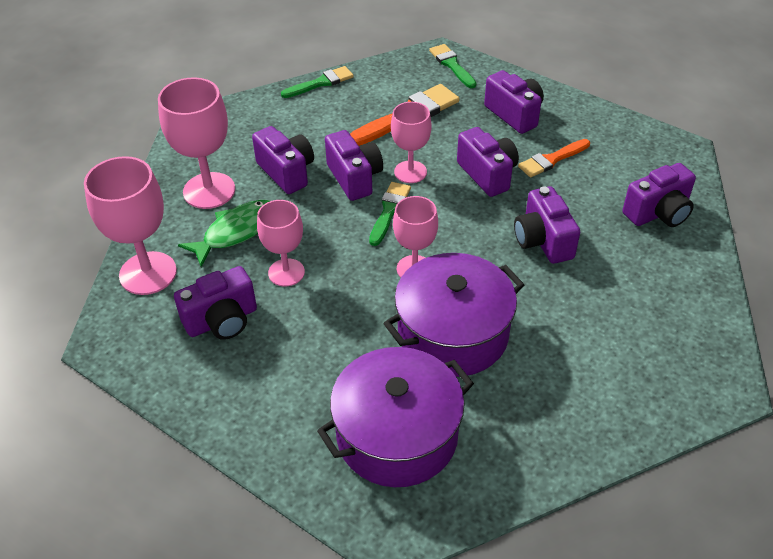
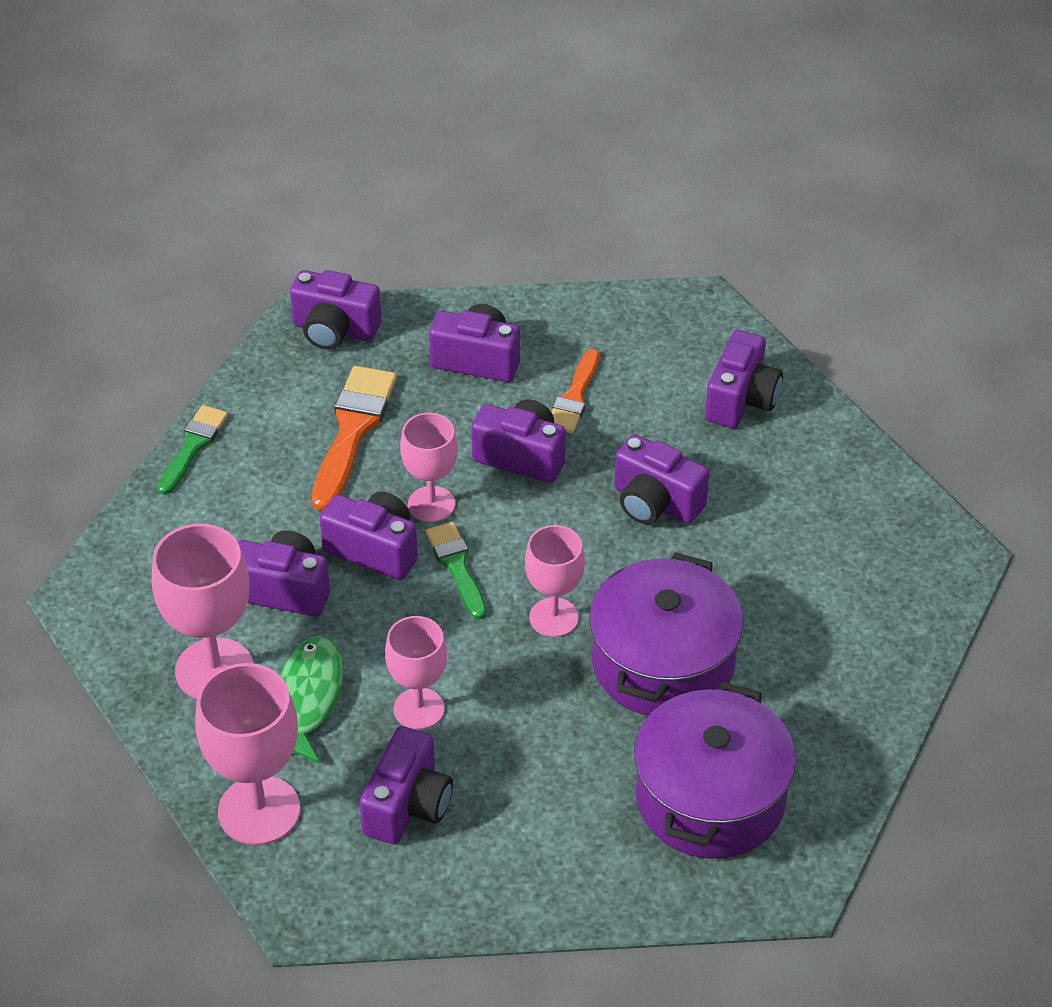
camera: 40 degrees left, 0 degrees up
green brush [429,44,476,88] -> purple camera [290,270,382,350]

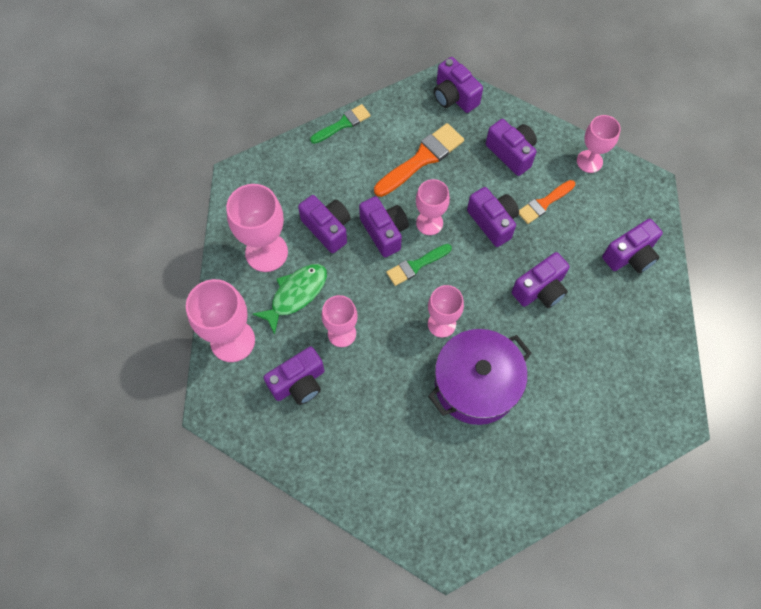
camera: 35 degrees right, 20 degrees up
green brush [426,522,487,619] -> green brush turned 135 degrees counterclockwise [386,244,452,286]
purple camera [614,434,709,524] -> purple camera turned 105 degrees counterclockwise [512,252,570,308]
purple pot [634,682,796,859] -> none
none -> pink goblet [577,115,621,173]

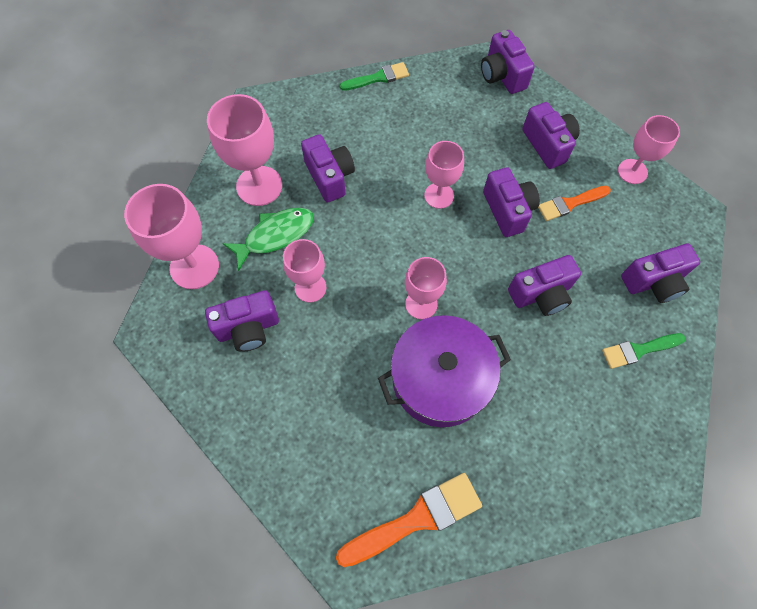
camera: 15 degrees right, 0 degrees up
purple camera [359,196,409,257] -> none
orange brush [374,123,464,197] -> orange brush moved to [336,473,482,567]
green brush [386,244,452,286] -> green brush moved to [602,333,686,369]

